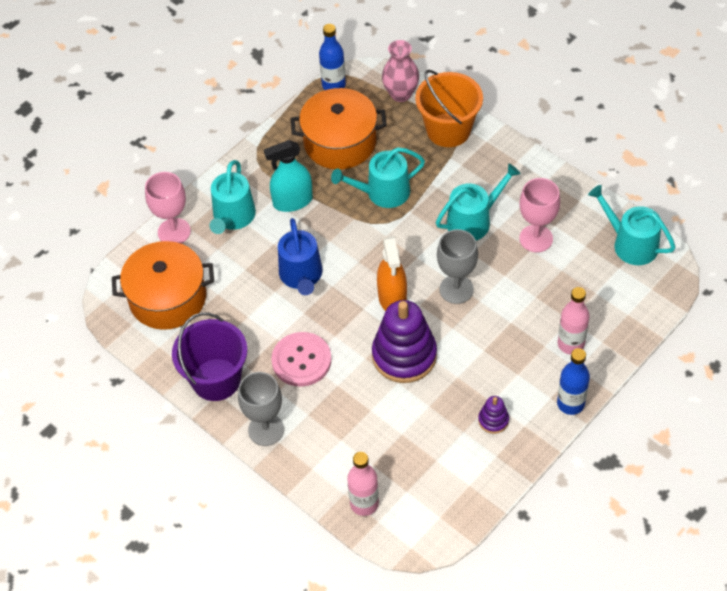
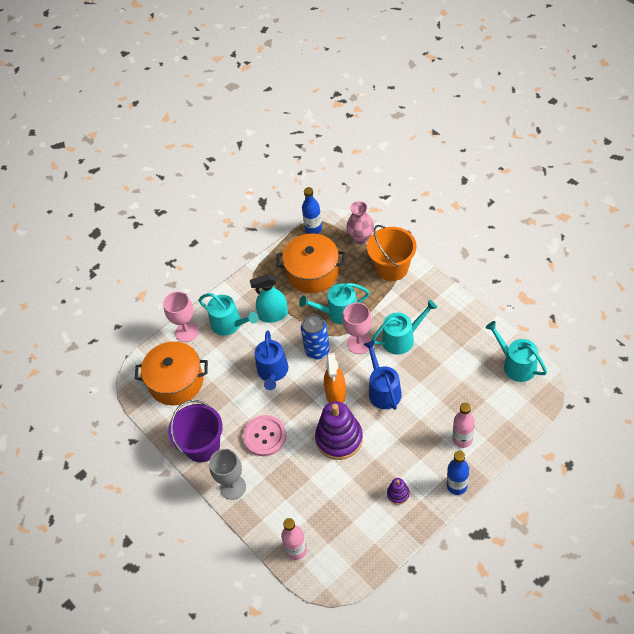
camera: 10 degrees right, 0 degrees up
turquoise watering can [210,160,256,234] -> turquoise watering can turned 75 degrees counterclockwise [199,293,258,336]
grey goblet [437,229,478,304] -> blue watering can [363,341,402,410]
pink goblet [519,178,560,252] -> pink goblet moved to [342,303,372,354]
none -> blue can [301,314,330,360]

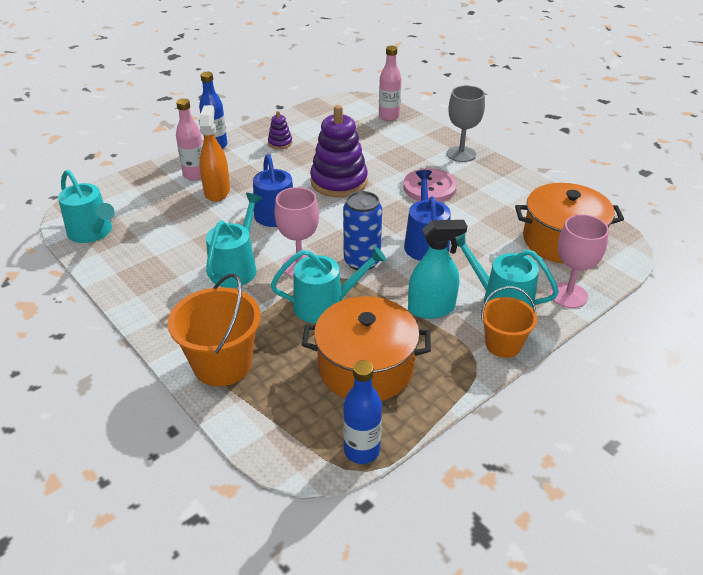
camera: 175 degrees right, 15 degrees down
purple bucket [168,400,223,462] -> none
orange spray bottle [324,353,346,403] -> orange spray bottle moved to [199,105,230,202]
pink vase [347,201,374,244] -> none
turquoise watering can [372,300,437,355] -> turquoise watering can turned 135 degrees clockwise [206,193,262,288]
none -> orange bucket [481,286,537,358]

